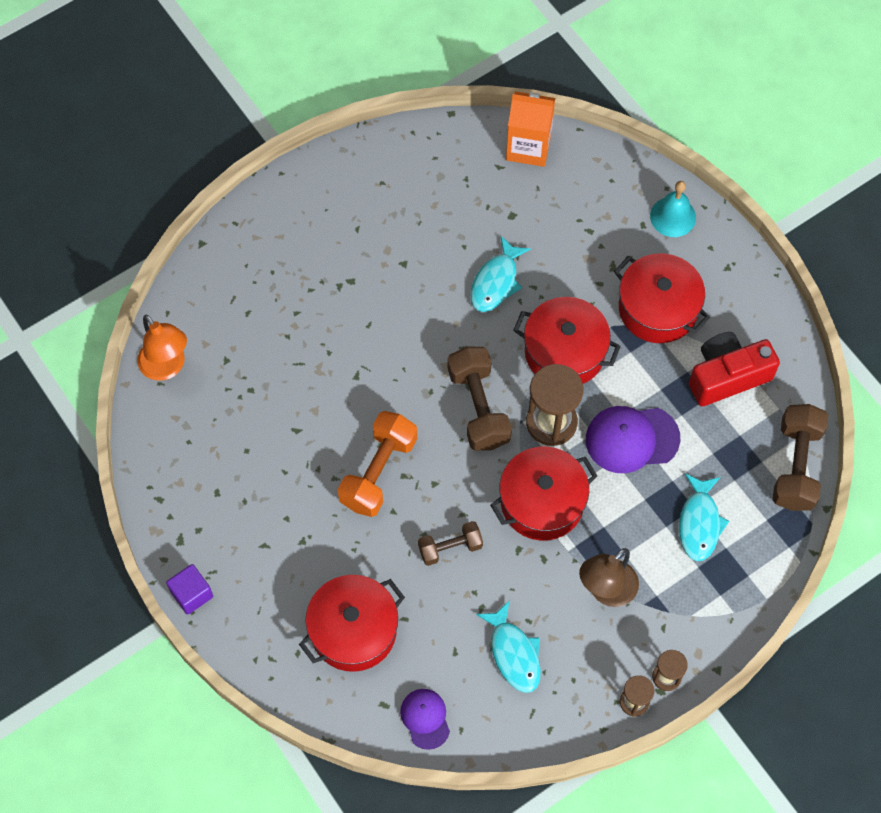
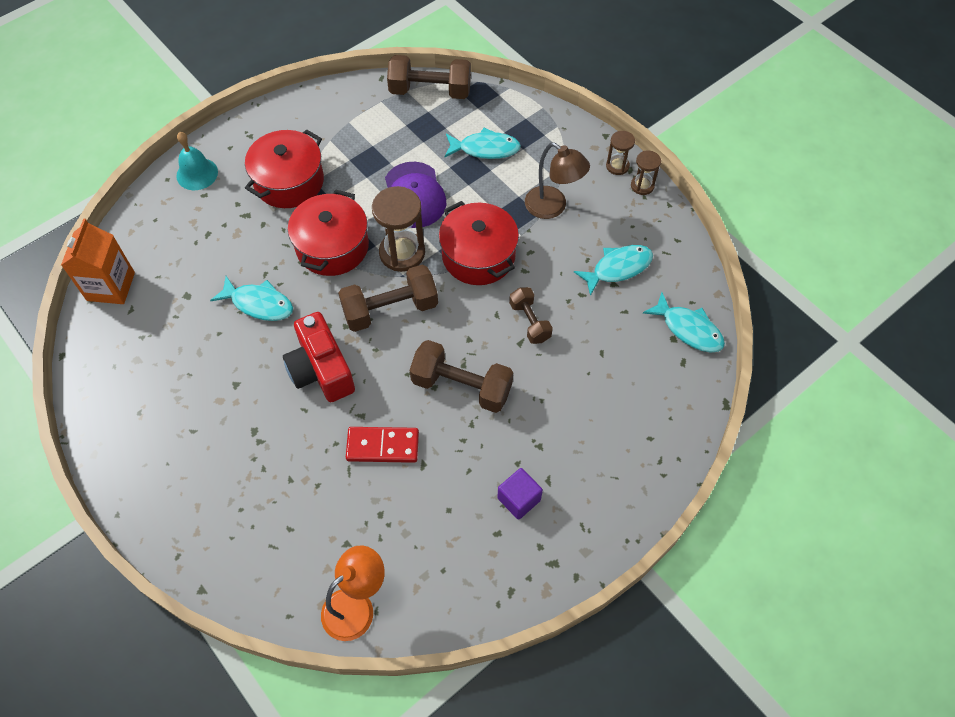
camera: 95 degrees left, 5 degrees down
purple cube [166,564,213,615] -> purple cube moved to [497,468,543,520]
red pot [299,575,405,672] -> none
orange dumbbell [338,411,417,517] -> brown dumbbell [410,340,513,413]
purple cap [400,689,450,750] -> turquoise fish [643,292,725,352]
red camera [689,332,780,406] -> red camera moved to [283,312,355,402]
none -> red domino [346,427,419,463]

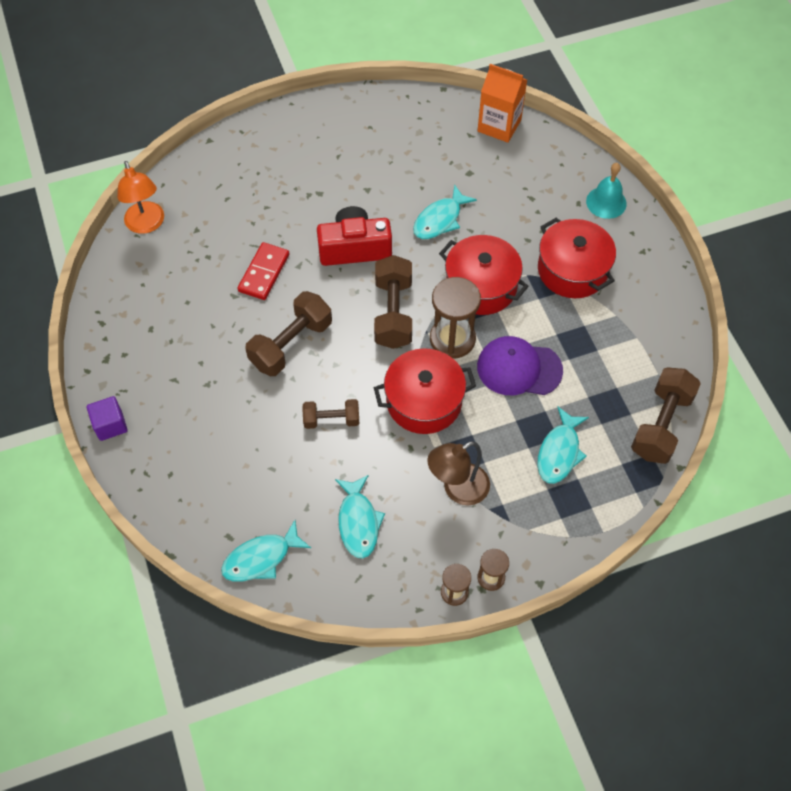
camera: 110 degrees right, 0 degrees up
purple cube [497,468,543,520] -> purple cube moved to [87,396,128,441]

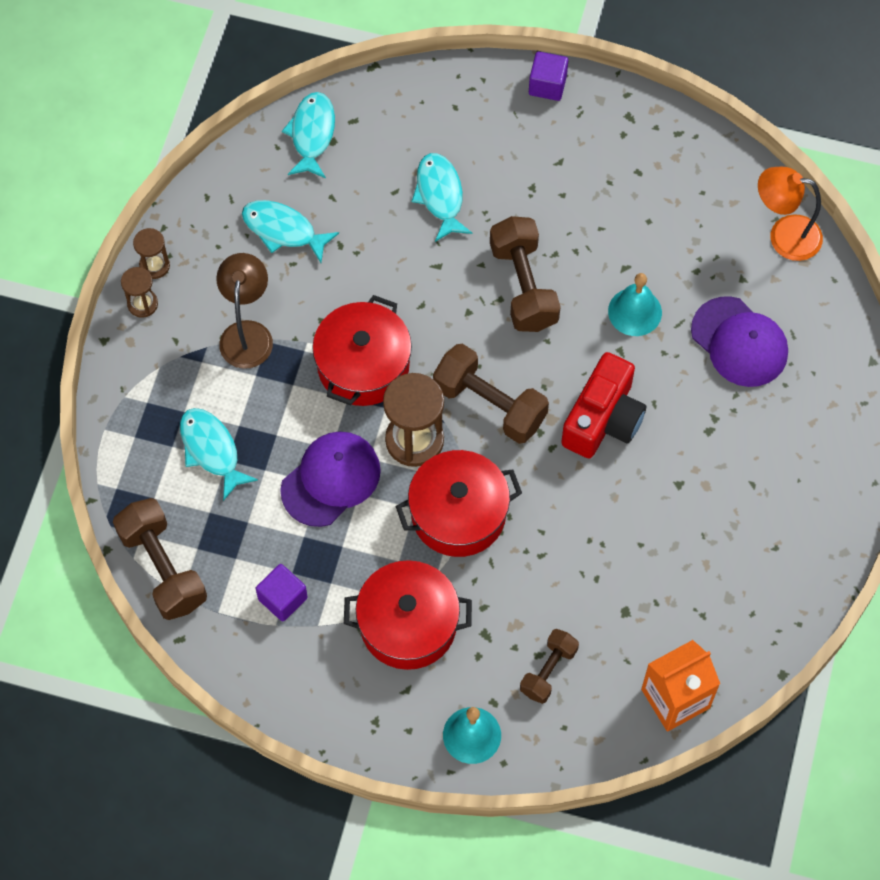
camera: 125 degrees right, 5 degrees up
red domino [237,242,289,300] -> turquoise bell [608,273,662,336]
brown dumbbell [302,399,359,429] -> brown dumbbell moved to [520,629,579,704]
turquoise fish [413,184,477,239] -> turquoise fish moved to [412,153,472,242]
none -> purple cube [256,564,308,622]
none -> purple cap [691,296,788,387]

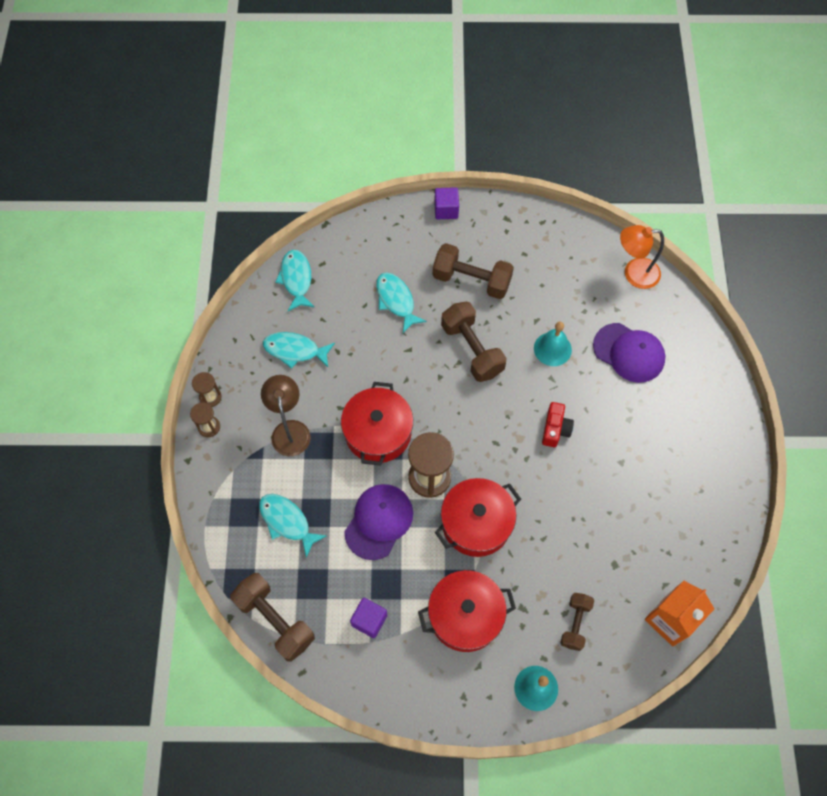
camera: 15 degrees left, 0 degrees up
brown dumbbell [433,344,549,444] -> brown dumbbell moved to [433,243,514,299]
red camera [561,352,646,458] -> red camera [542,402,574,447], size x0.59

